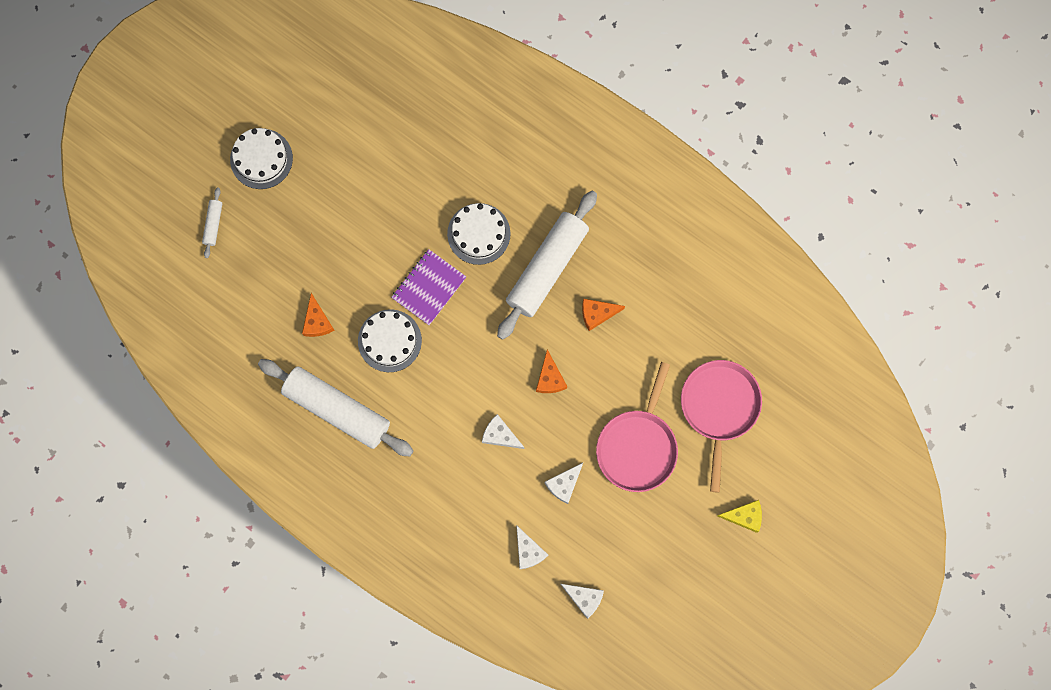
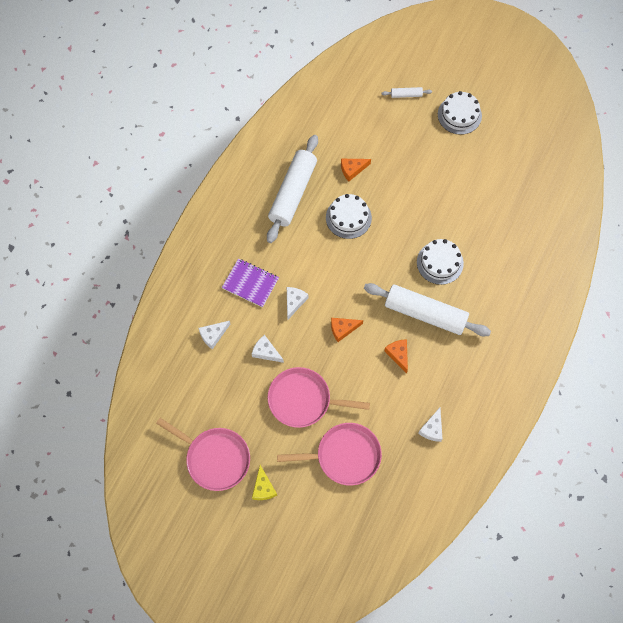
camera: 80 degrees right, 10 degrees down
purple notebook [391,249,466,325] -> purple notebook moved to [222,258,279,307]
white cheese [560,584,604,619] -> white cheese moved to [418,408,442,442]
none -> pink pan [156,418,250,491]

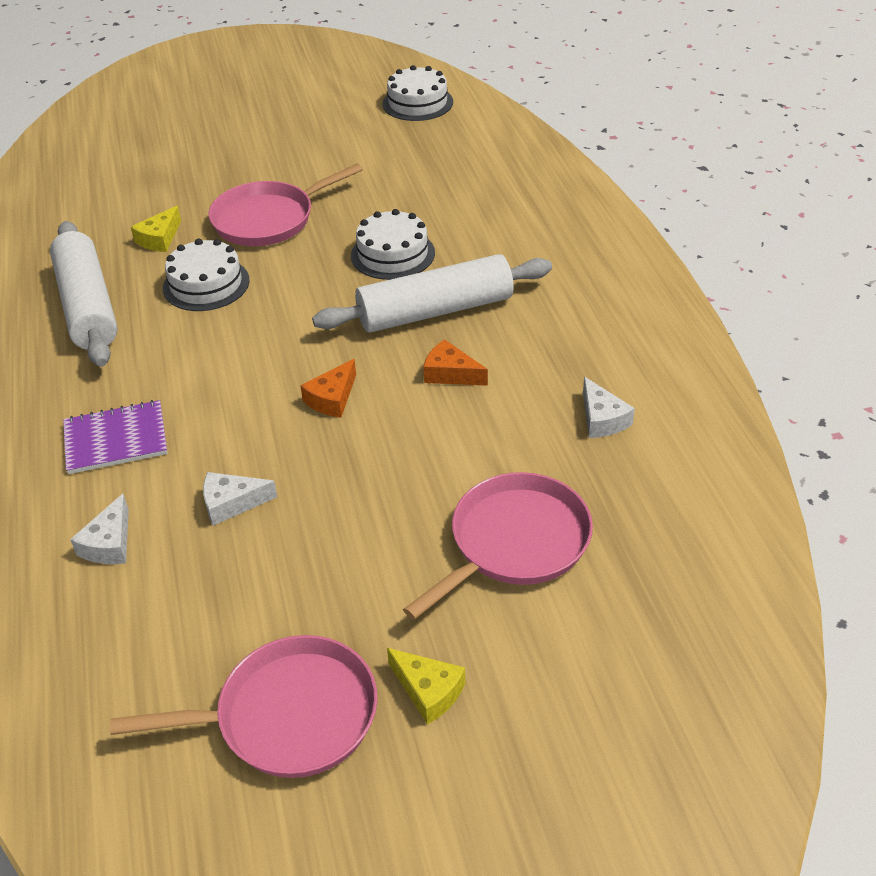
camera: 40 degrees left, 25 degrees down
pink pan [268,367,370,428] -> pink pan moved to [209,164,363,246]
white cheese [287,287,308,320] -> none
orange cheese [341,159,371,181] -> yellow cheese [131,206,181,252]
white rolling pin [382,87,432,98] -> none
white cake [438,91,482,135] -> white cake moved to [383,65,453,121]

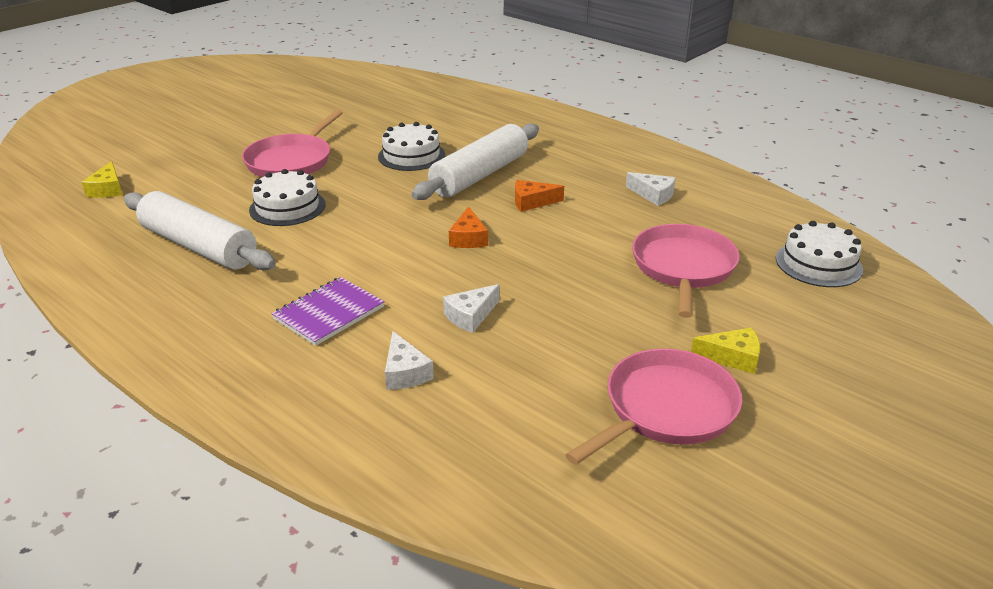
camera: 35 degrees left, 10 degrees down
yellow cheese [131,206,181,252] -> yellow cheese moved to [82,161,122,198]
white cake [383,65,453,121] -> white cake moved to [776,221,863,287]

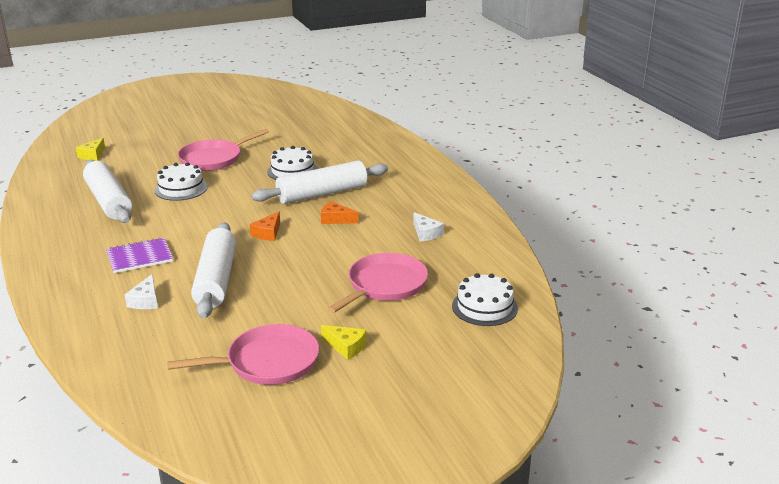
camera: 25 degrees right, 5 degrees down
white cheese [443,284,500,333] -> white rolling pin [191,222,236,318]

